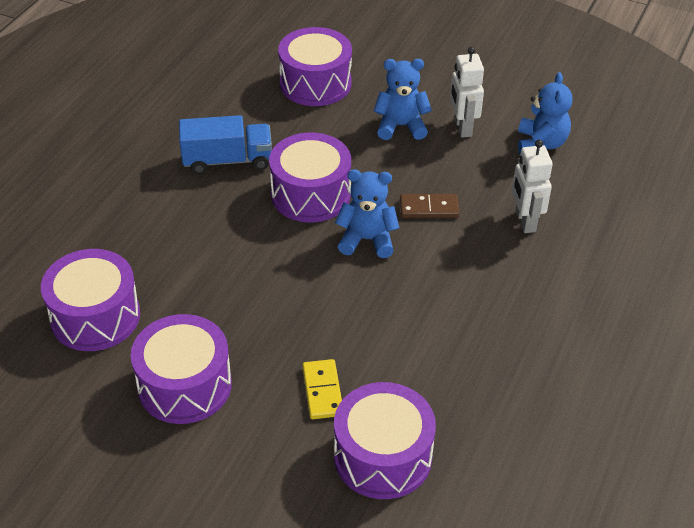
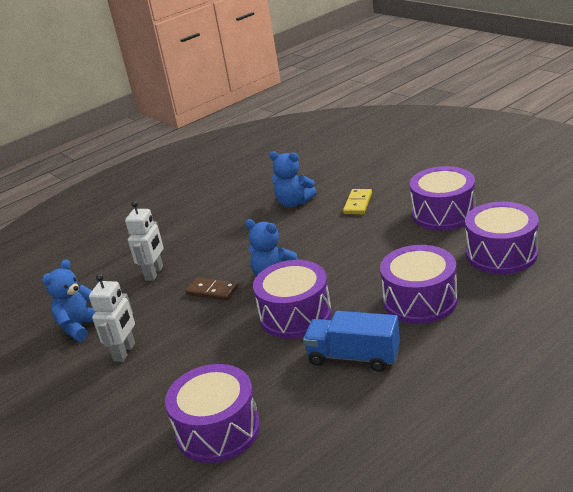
camera: 150 degrees left, 15 degrees down
purple drum [334,382,436,499] -> purple drum moved to [380,245,458,324]
blue teddy bear [374,59,432,140] -> blue teddy bear moved to [269,151,317,207]

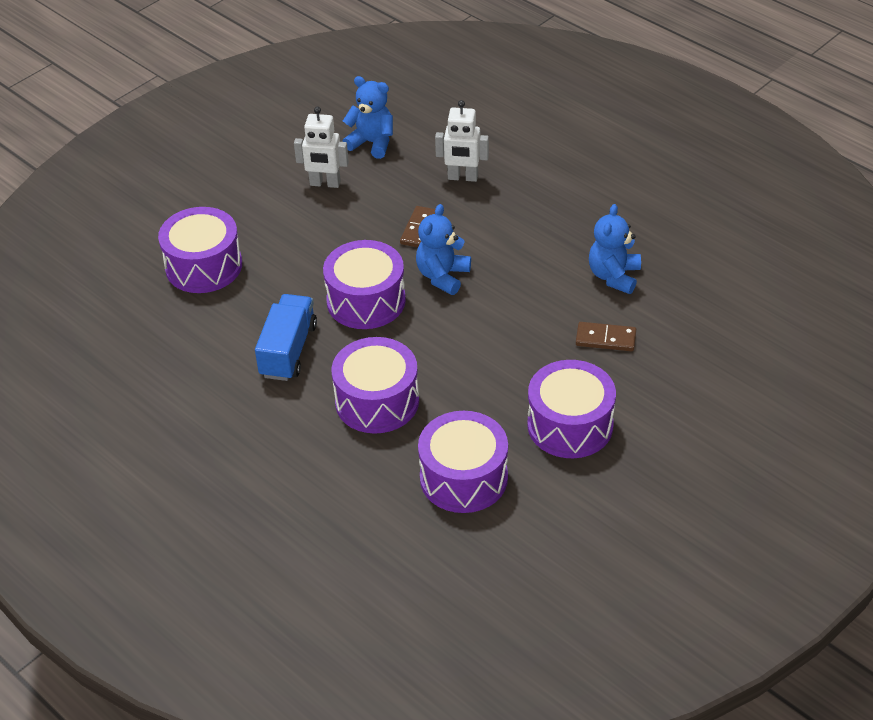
camera: 80 degrees right, 15 degrees up
yellow domino [343,189,372,214] -> brown domino [576,322,637,351]

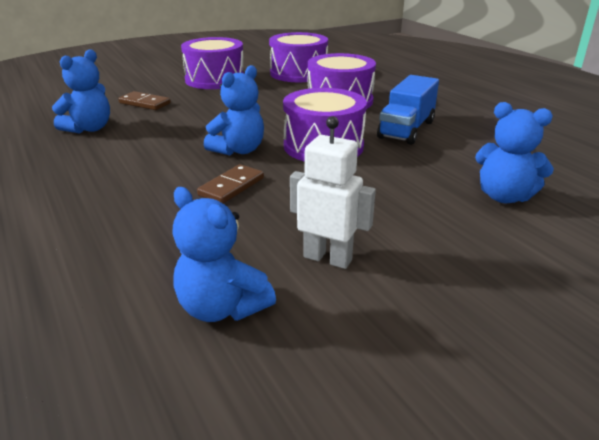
camera: 165 degrees left, 15 degrees down
purple drum [158,207,242,293] -> blue teddy bear [475,102,554,203]
white robot [435,100,489,182] -> none

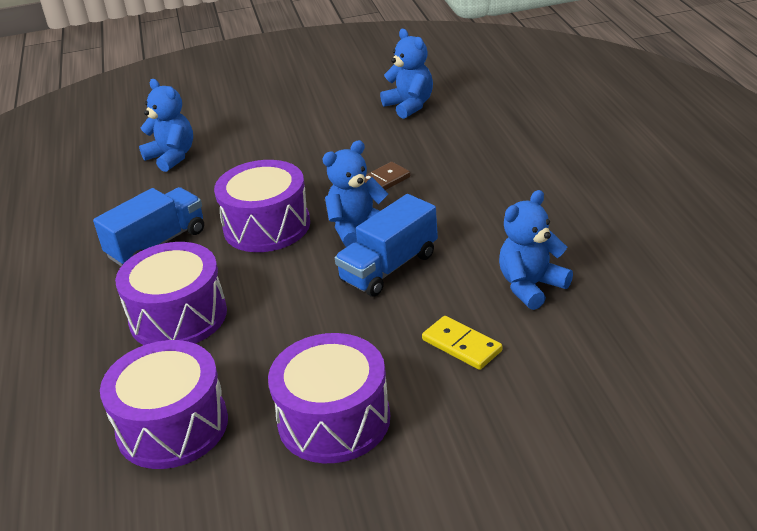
camera: 160 degrees left, 5 degrees up
brown domino [118,91,171,110] -> yellow domino [422,316,502,370]
white robot [290,116,376,269] -> none
none -> blue truck [335,194,438,297]

